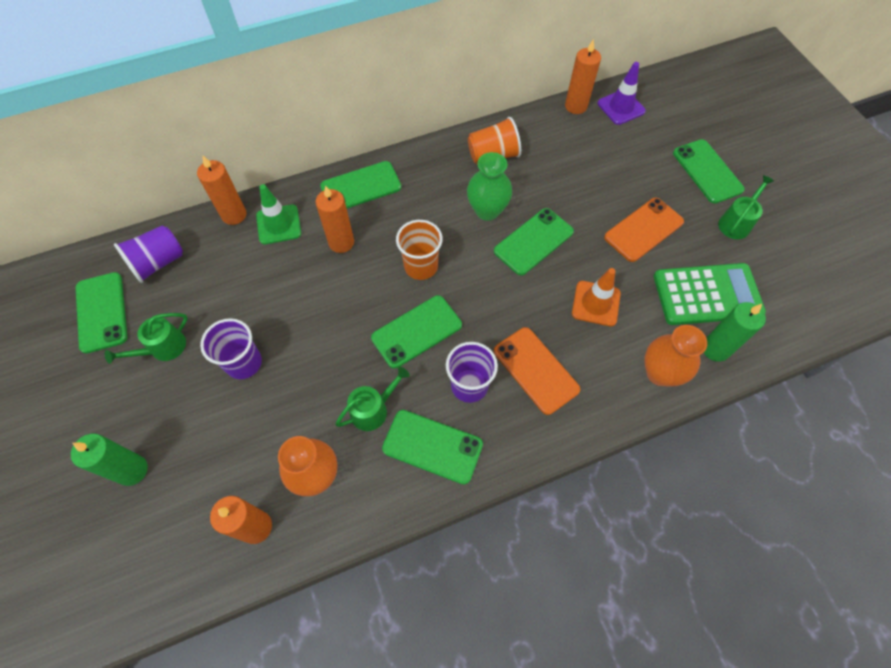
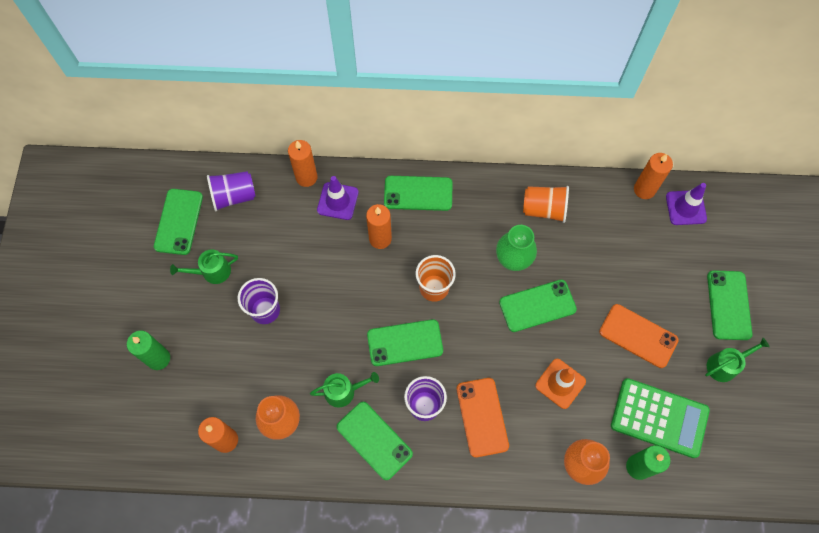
camera: 25 degrees right, 5 degrees up
green traffic cone [256,184,301,245] -> purple traffic cone [317,176,359,220]
orange phone [604,198,684,262] -> orange phone turned 45 degrees clockwise [599,304,679,368]

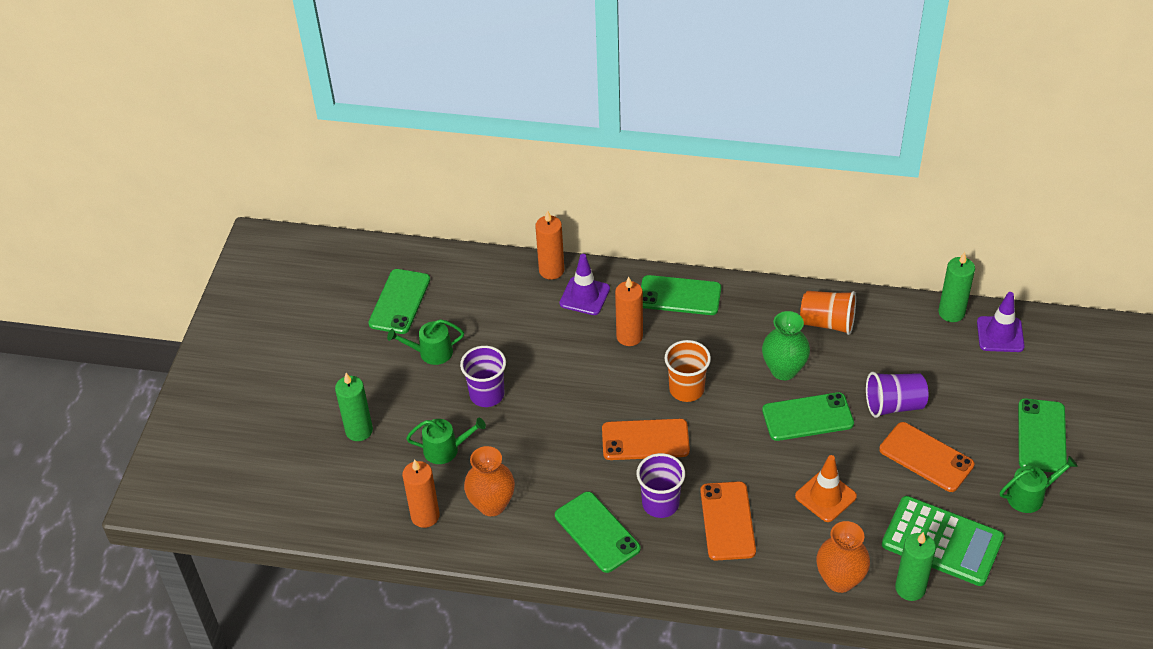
camera: 10 degrees right, 20 degrees down
purple cup [207,171,256,212] -> purple cup moved to [866,372,928,418]
green watering can [310,372,379,408] -> green watering can moved to [406,418,486,464]
green phone [367,319,443,366] -> orange phone [602,419,690,460]
orange candle [634,153,673,199] -> green candle [938,252,975,322]

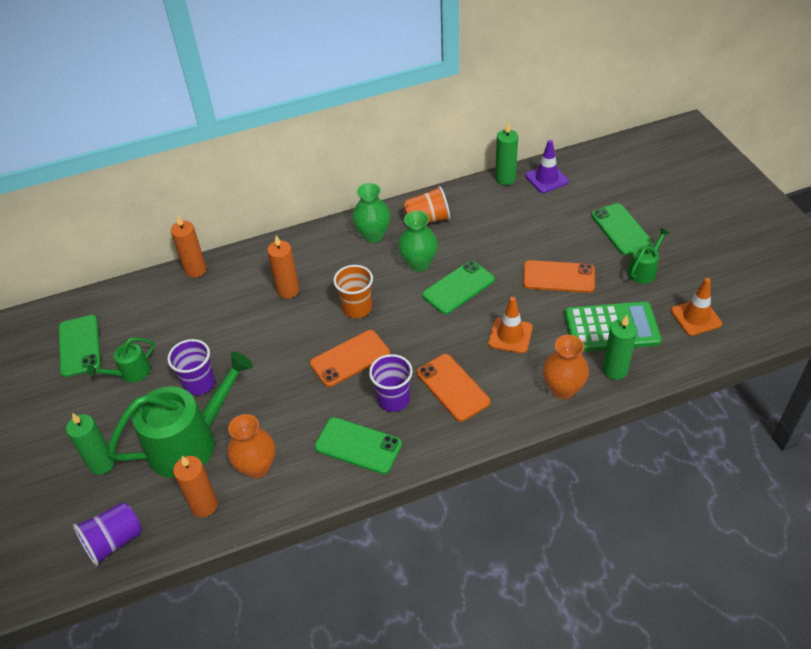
camera: 30 degrees left, 0 degrees up
green watering can [406,418,486,464] -> green watering can [107,351,253,478], size x2.10
purple traffic cone [559,254,610,315] -> none
green phone [641,275,721,315] -> none
purple cup [866,372,928,418] -> purple cup moved to [73,502,142,566]
none -> green vase [352,183,390,243]
none -> orange traffic cone [671,278,722,336]

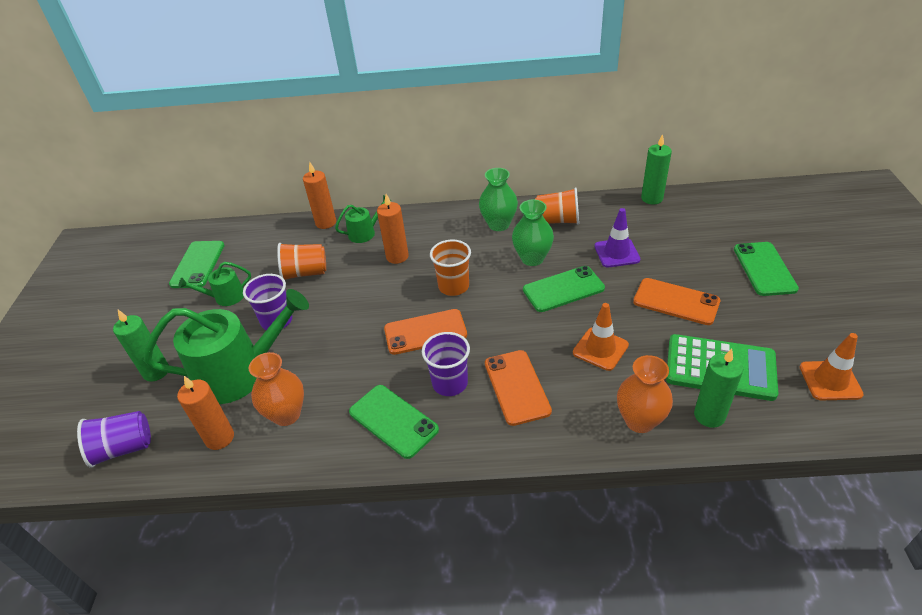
camera: 20 degrees right, 5 degrees down
purple traffic cone [525,140,569,193] -> purple traffic cone moved to [594,208,640,267]
green watering can [627,228,670,284] -> green watering can moved to [335,195,391,243]
none -> orange cup [277,243,326,280]

